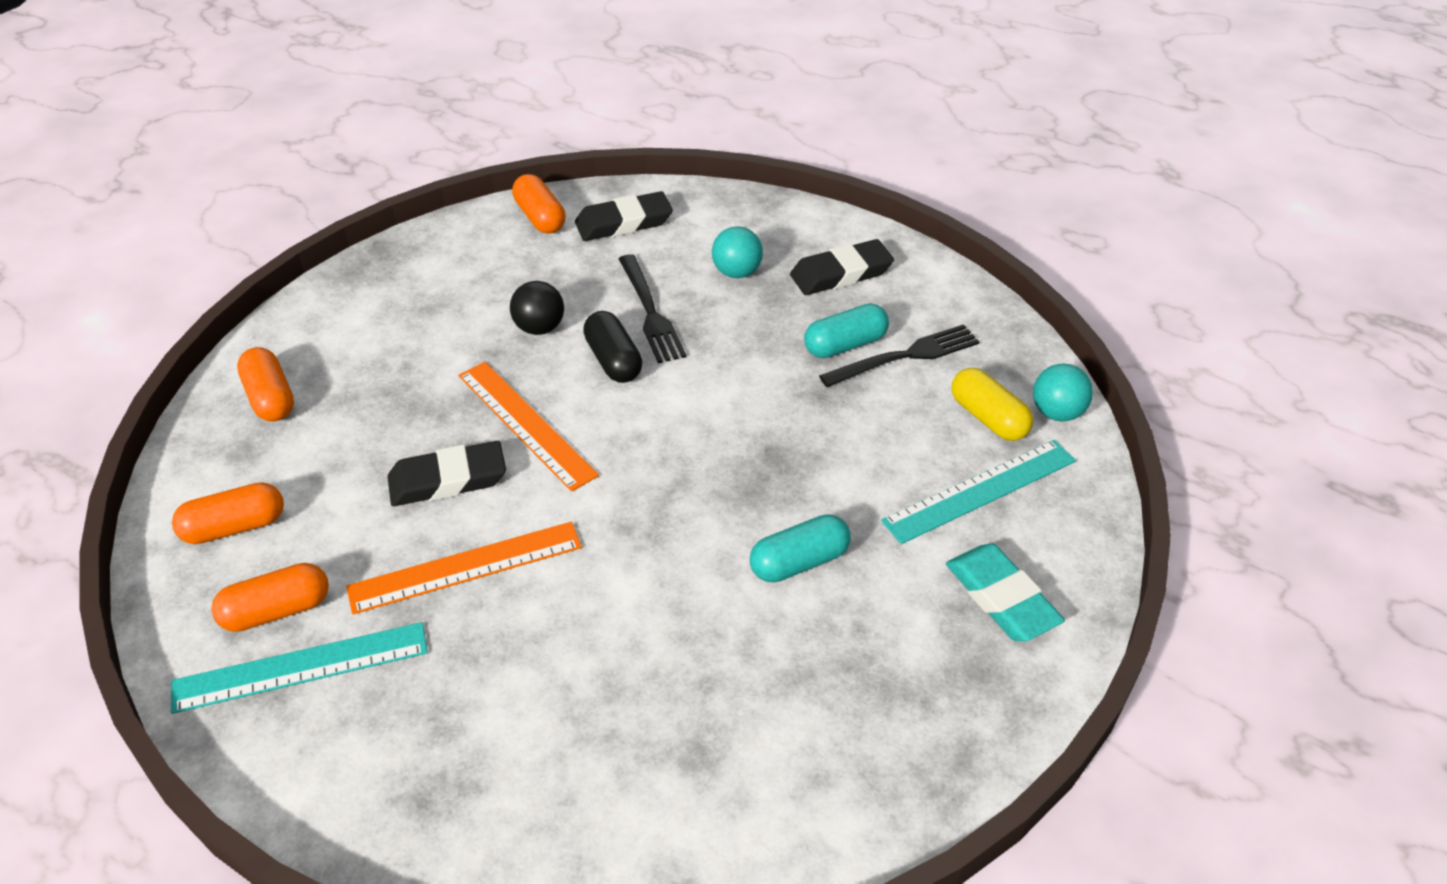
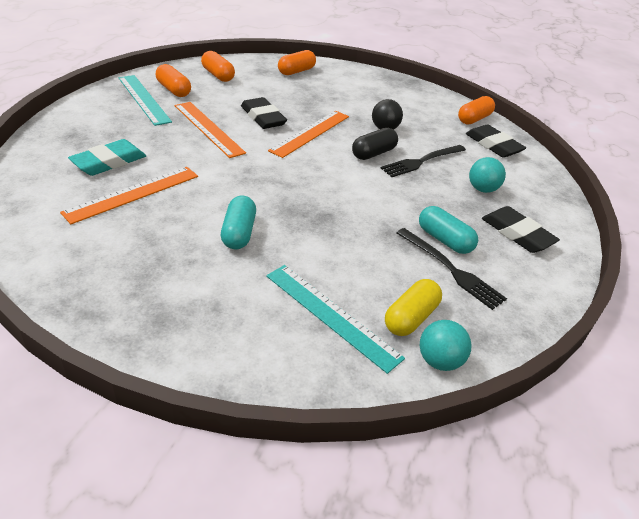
camera: 70 degrees right, 5 degrees down
turquoise capsule [750,514,851,582] -> turquoise capsule turned 45 degrees clockwise [221,196,256,249]
turquoise eraser [946,544,1065,641] -> turquoise eraser moved to [68,139,146,176]
none -> orange ruler [60,167,198,224]

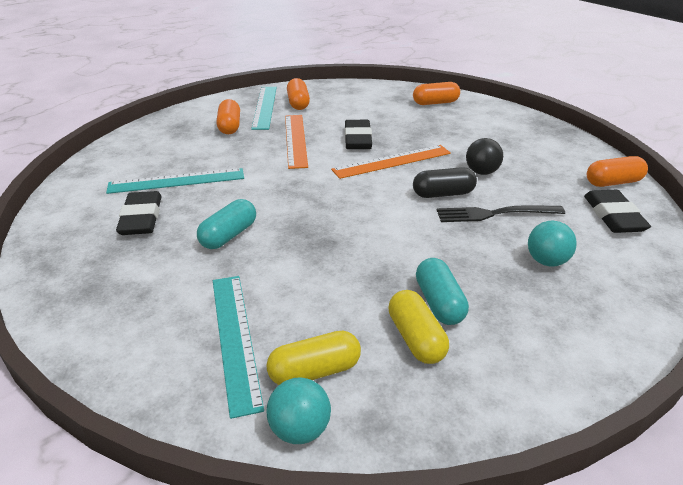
camera: 35 degrees right, 5 degrees down
orange ruler [60,167,198,224] -> turquoise ruler [106,168,244,194]
turquoise eraser [68,139,146,176] -> none
orange capsule [201,51,235,82] -> orange capsule moved to [216,99,240,134]
black fork [397,228,507,310] -> yellow capsule [388,290,449,364]
black eraser [482,206,560,253] -> black eraser moved to [116,191,162,235]

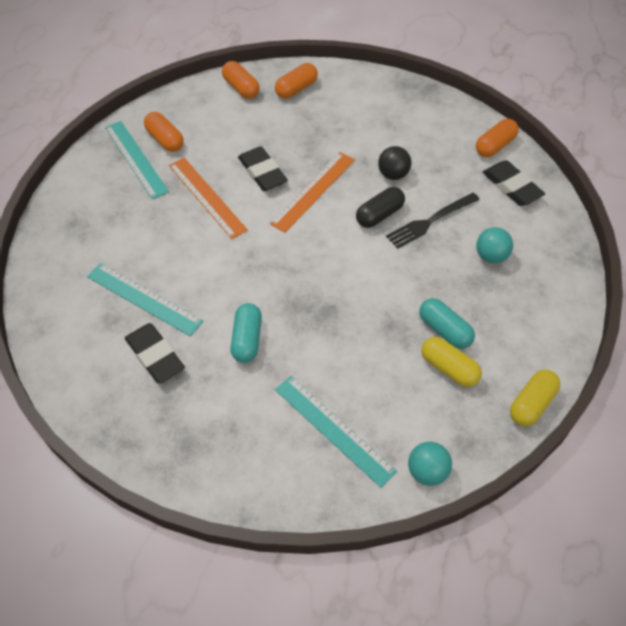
camera: 30 degrees left, 20 degrees up
turquoise ruler [106,168,244,194] -> turquoise ruler turned 75 degrees clockwise [87,263,203,336]
orange capsule [216,99,240,134] -> orange capsule moved to [222,61,260,99]
yellow capsule [266,330,361,385] -> yellow capsule moved to [510,370,560,426]

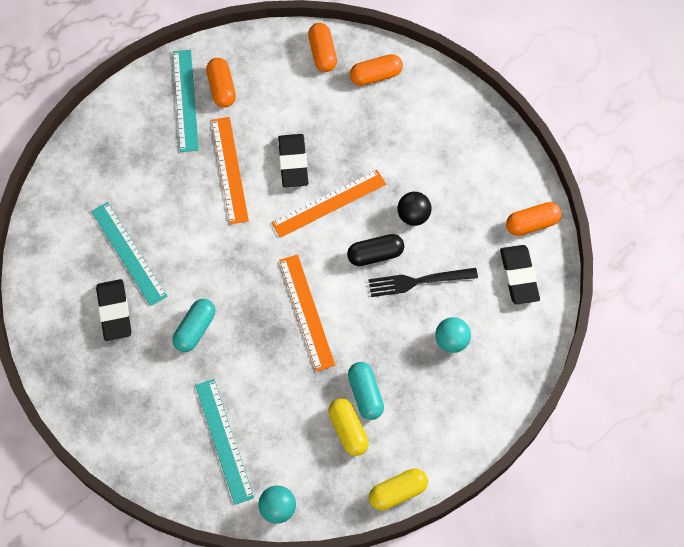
camera: 25 degrees right, 10 degrees up
none -> orange ruler [279,255,335,371]

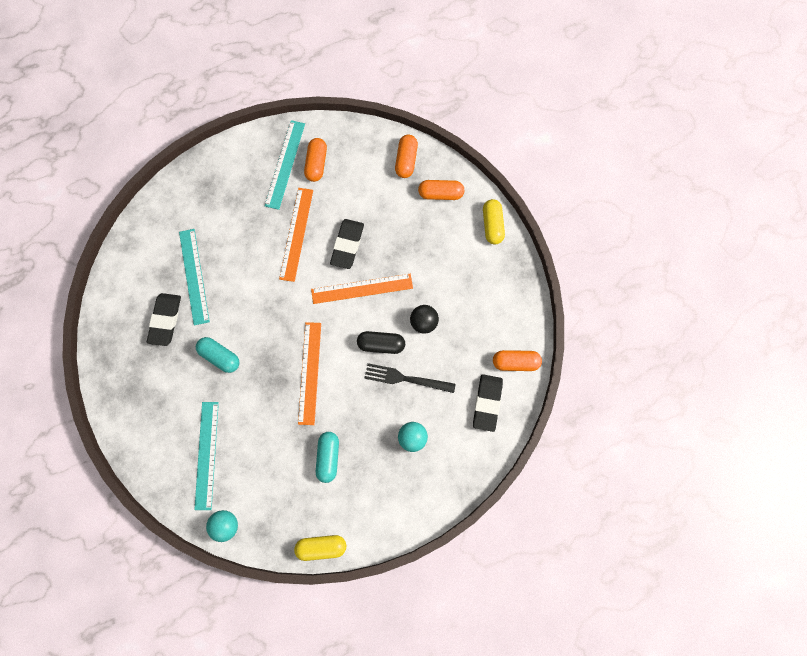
camera: 20 degrees right, 10 degrees up
turquoise capsule [173,299,215,352] -> turquoise capsule turned 75 degrees clockwise [196,337,240,373]
yellow capsule [328,398,369,456] -> yellow capsule moved to [483,199,505,245]

